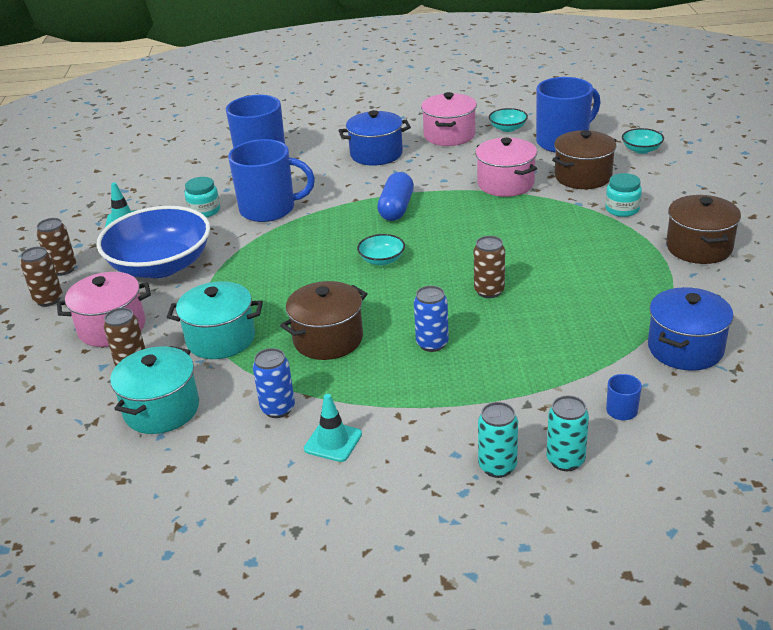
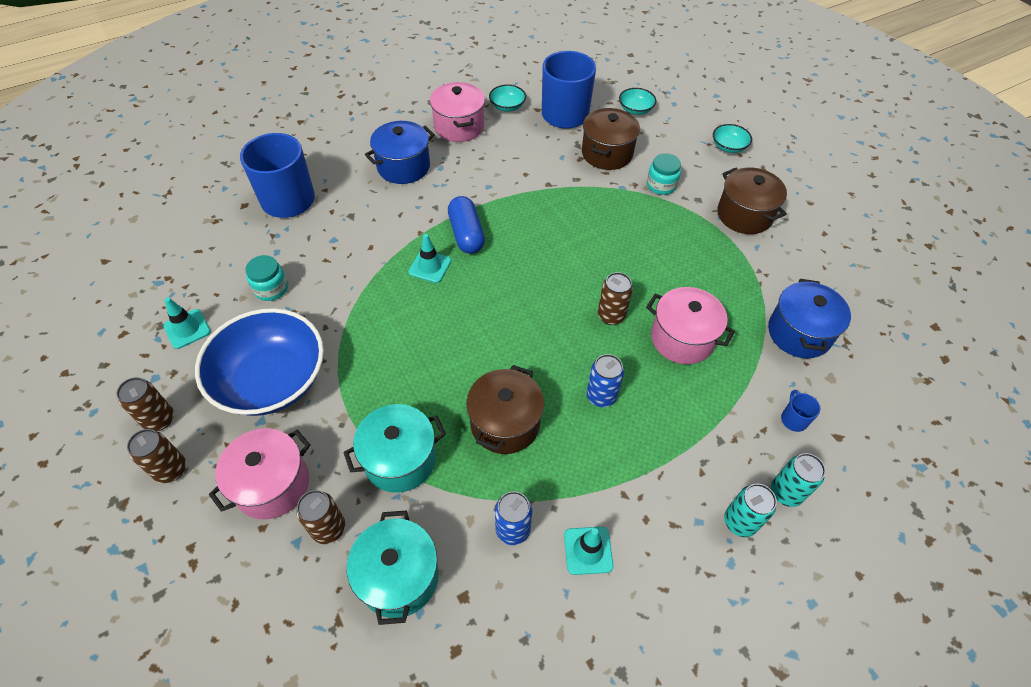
camera: 30 degrees left, 20 degrees up
blue mug [228,139,315,222] -> none
turquoise bowl [357,234,405,265] -> turquoise bowl moved to [713,124,752,153]
pink pot [475,137,537,197] -> pink pot moved to [646,287,735,364]
none -> turquoise traffic cone [408,234,451,283]

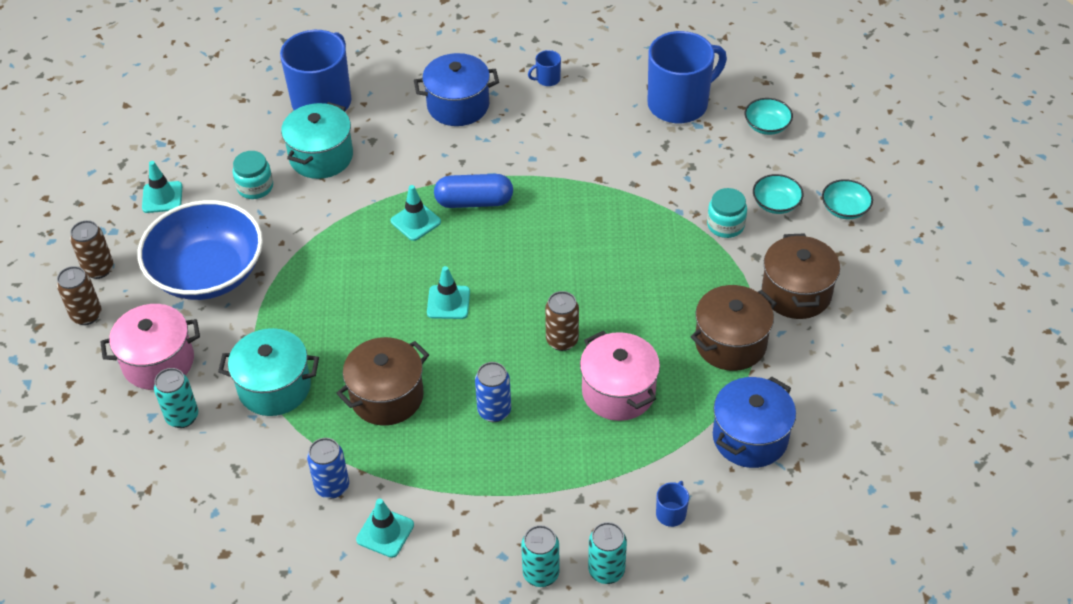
camera: 30 degrees right, 5 degrees down
brown can [297,490,345,544] -> turquoise can [154,368,198,428]
turquoise pot [347,510,439,625] -> turquoise pot moved to [281,102,353,179]
pink pot [430,82,485,142] -> blue mug [528,50,561,86]
blue capsule [448,196,485,254] -> blue capsule turned 75 degrees clockwise [434,174,513,208]
turquoise bowl [489,85,526,112] -> turquoise bowl moved to [753,174,803,214]
brown pot [582,108,640,170] -> brown pot moved to [691,285,777,371]
none -> turquoise traffic cone [427,266,470,319]

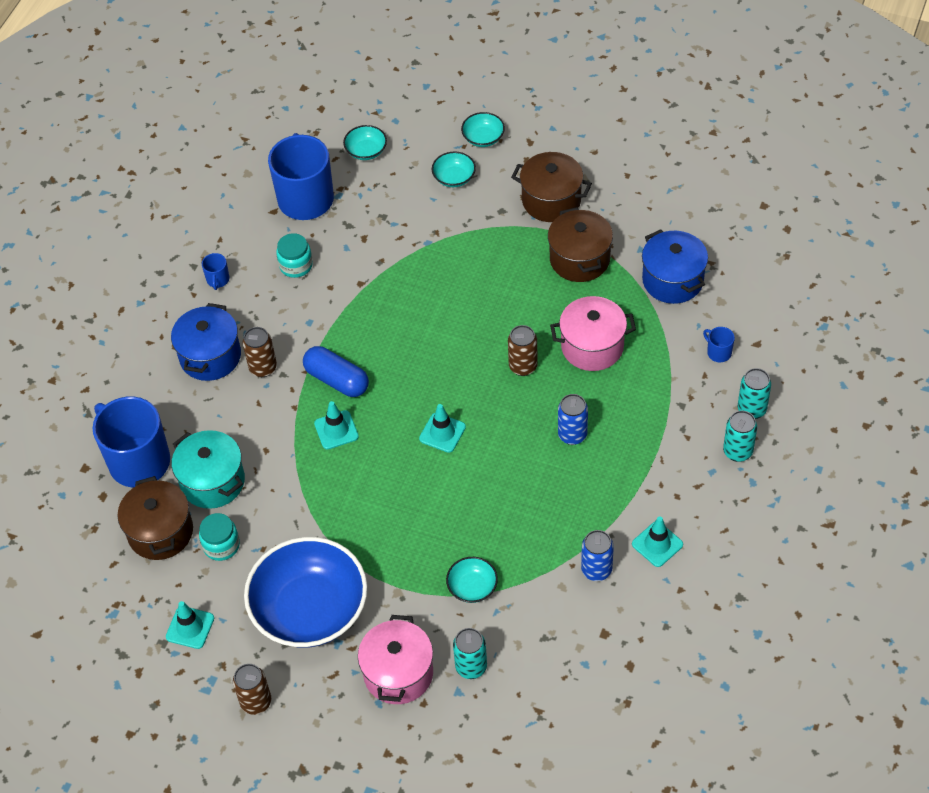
camera: 65 degrees left, 5 degrees up
brown can [57,266,102,325] -> brown can moved to [243,327,277,377]
turquoise pot [218,328,319,416] -> turquoise bowl [446,557,498,603]
brown pot [337,337,429,426] -> brown pot moved to [118,476,193,560]
blue capsule [434,174,513,208] -> blue capsule turned 75 degrees counterclockwise [303,346,369,397]
turquoise jar [707,188,747,238] -> turquoise jar moved to [276,233,313,278]

